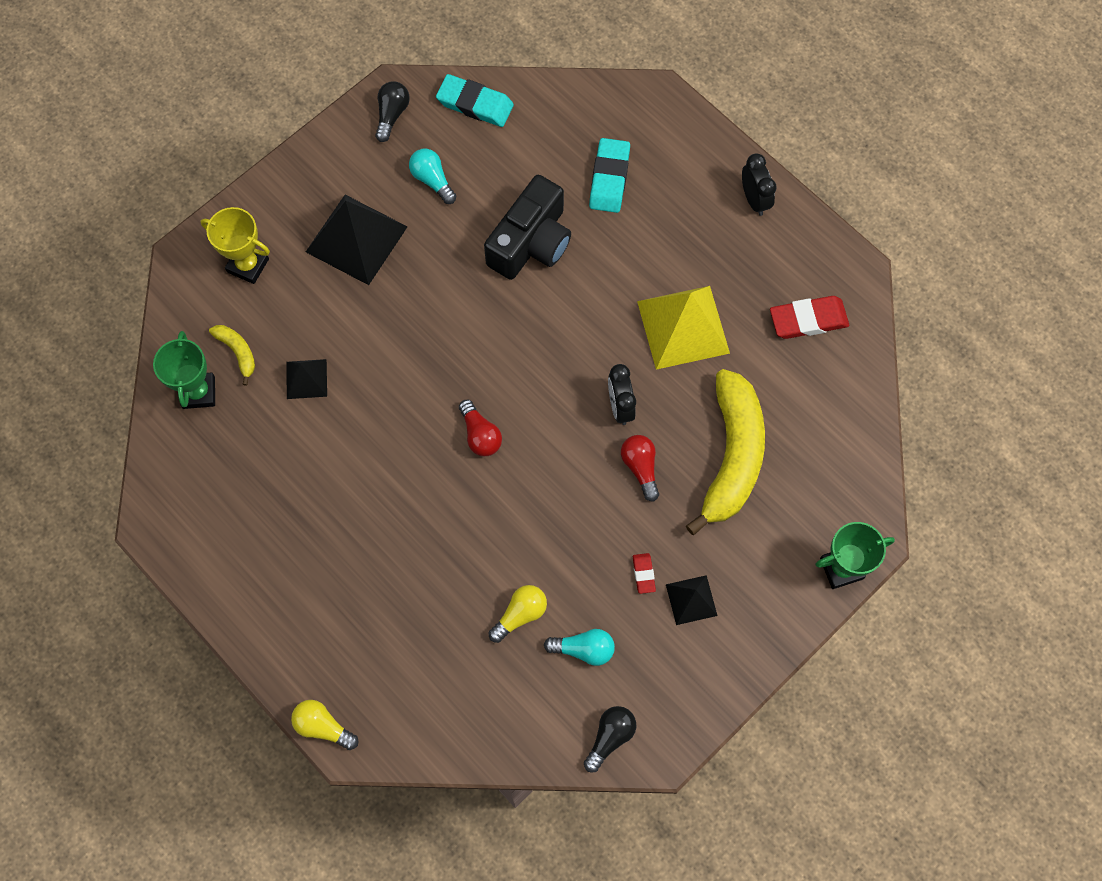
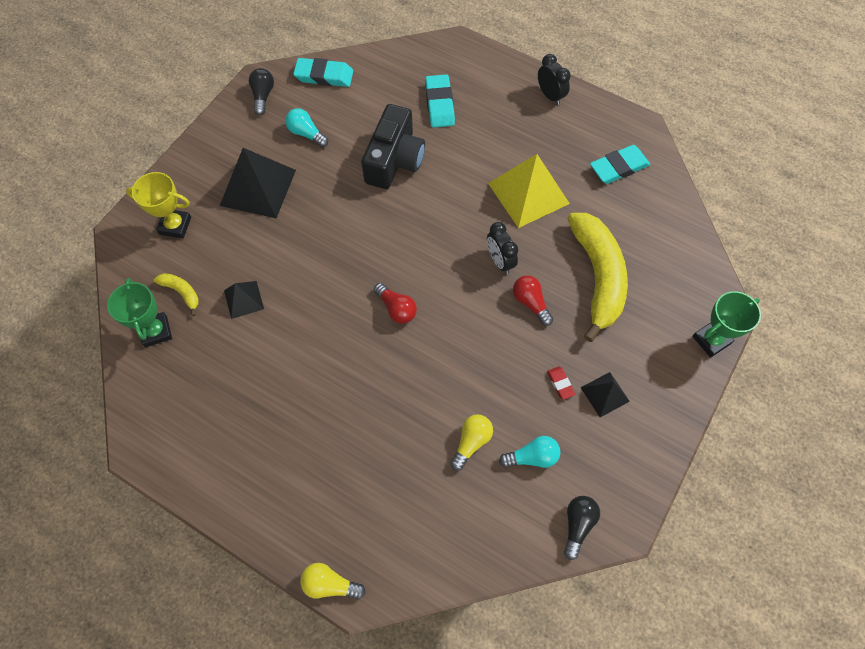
camera: 15 degrees left, 5 degrees down
red eraser [770,296,849,339] -> turquoise eraser [590,145,650,184]

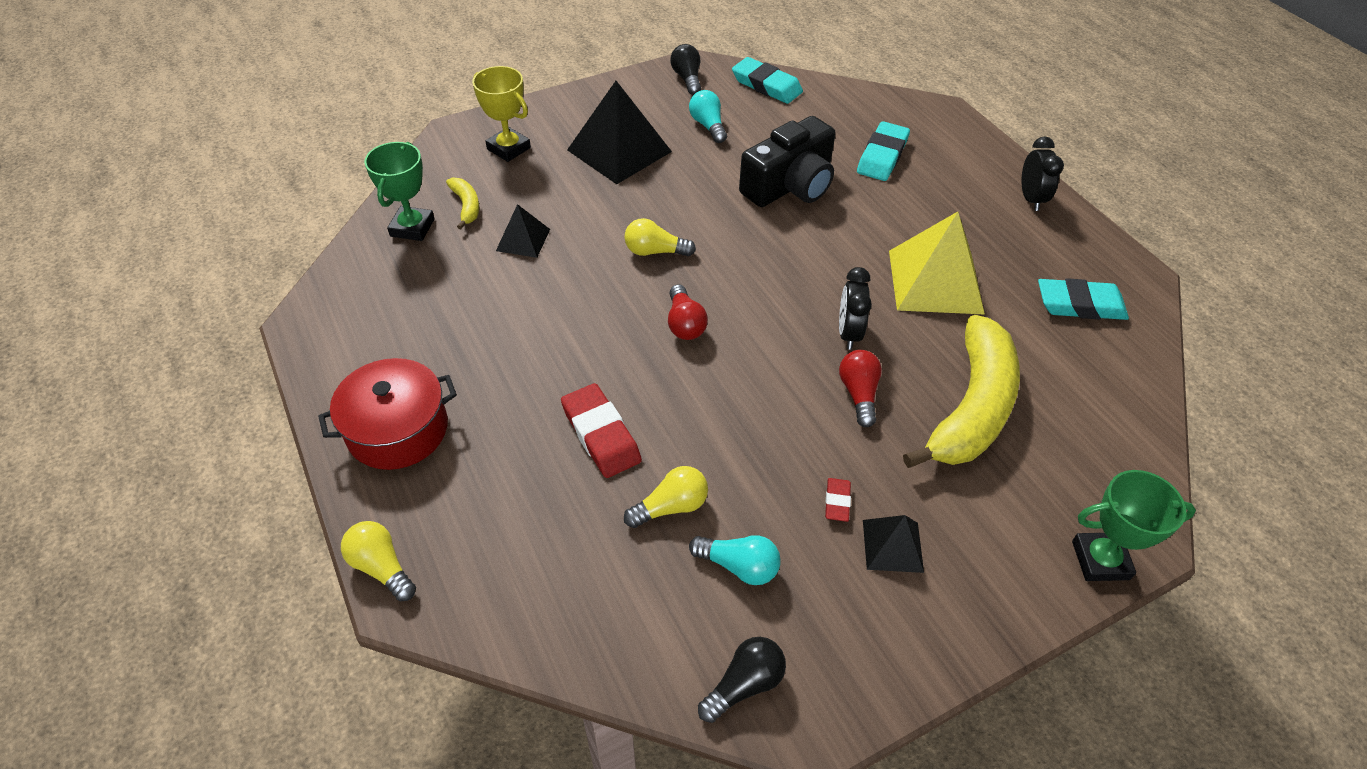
camera: 30 degrees right, 15 degrees down
black light bulb [249,68,274,115] -> black light bulb turned 45 degrees counterclockwise [670,44,701,95]
none -> red pot [318,358,457,470]
none -> red eraser [561,383,642,478]
none -> yellow light bulb [624,218,696,257]

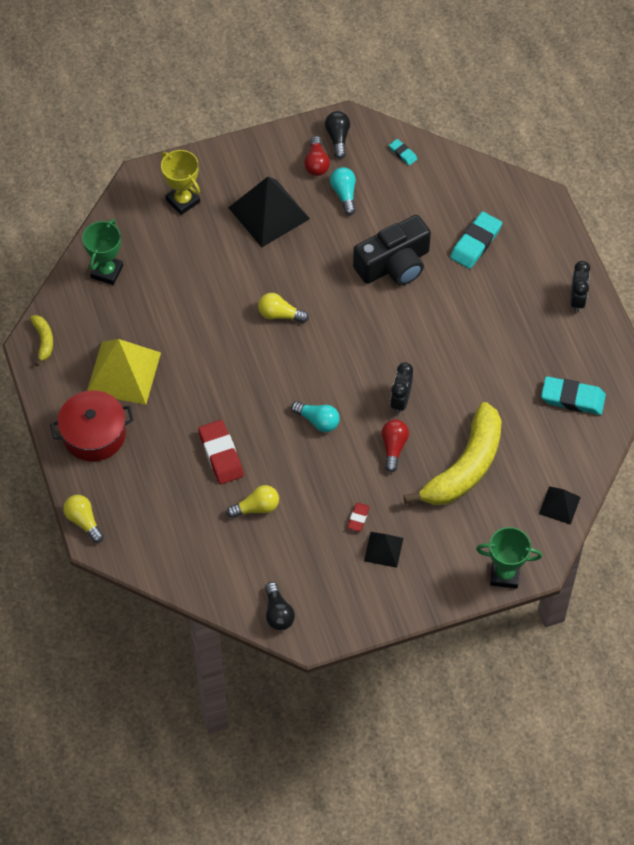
camera: 10 degrees right, 10 degrees up
yellow banana [446,177,479,230] -> yellow banana moved to [30,315,53,366]
black pyramid [496,204,550,258] -> black pyramid moved to [539,486,581,525]
red light bulb [668,284,708,340] -> red light bulb moved to [304,136,330,176]
turquoise light bulb [689,535,781,585] -> turquoise light bulb moved to [291,401,340,432]
black light bulb [698,637,786,723] -> black light bulb turned 105 degrees clockwise [265,582,295,630]
turquoise eraser [732,57,803,104] -> turquoise eraser [389,139,417,166], size x0.51
yellow pyramid [889,212,985,314] -> yellow pyramid moved to [87,339,161,405]

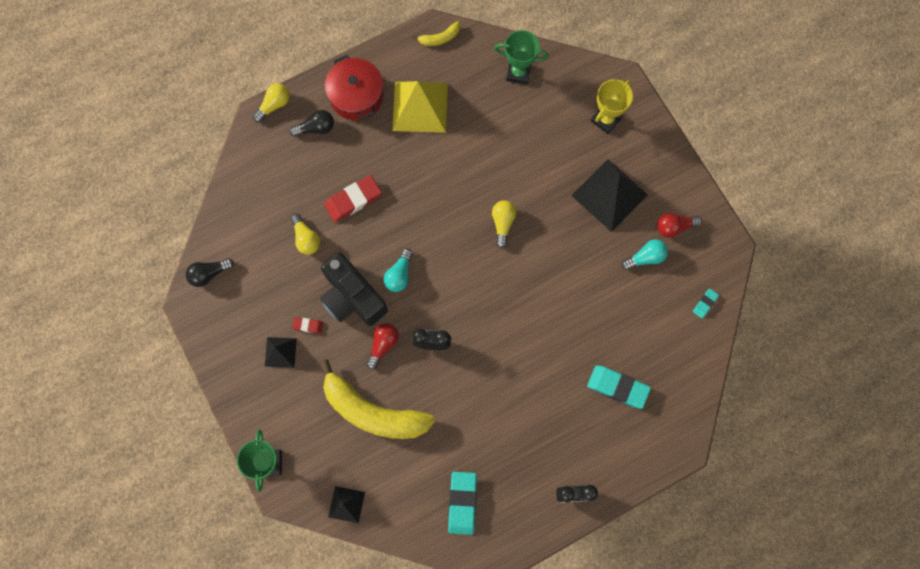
camera: 80 degrees right, 15 degrees up
black light bulb [325,111,350,159] -> black light bulb moved to [289,110,334,137]
black camera [353,215,431,285] -> black camera moved to [320,252,388,326]
red light bulb [381,419,409,473] -> red light bulb turned 60 degrees counterclockwise [366,323,399,370]

